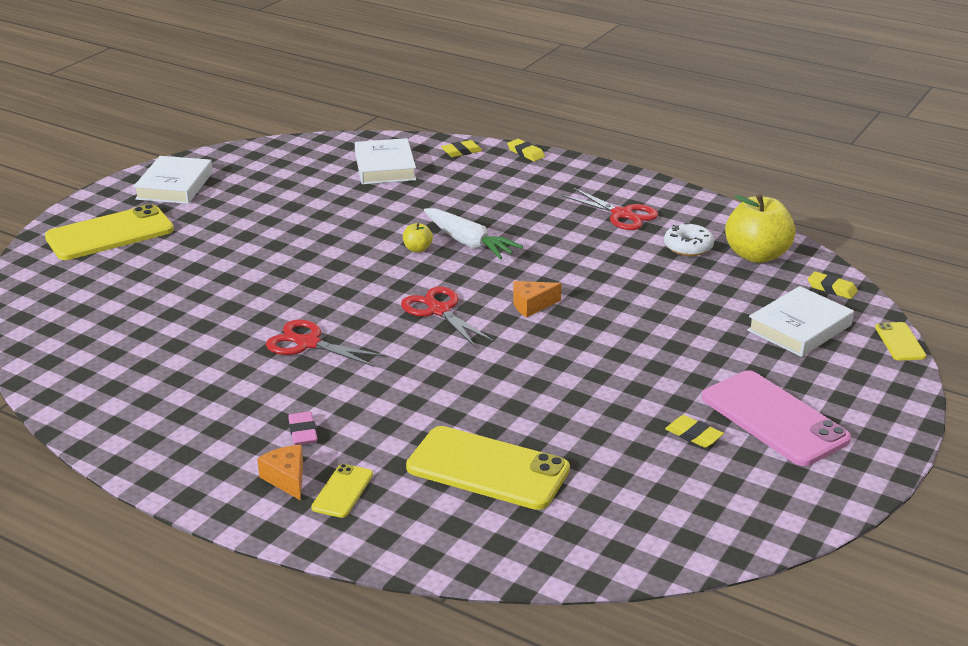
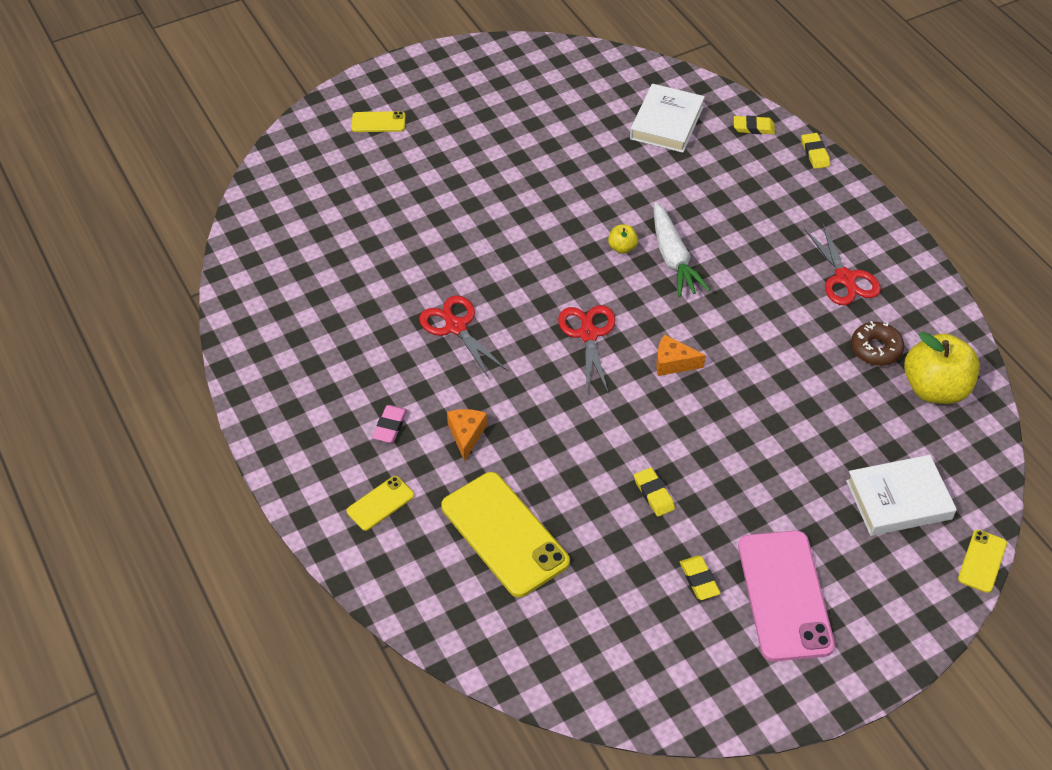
camera: 30 degrees right, 20 degrees up
yellow phone [45,204,174,260] -> yellow phone [352,111,405,132], size x0.48
white book [133,156,213,204] -> none
orange cheese [257,445,303,501] -> orange cheese moved to [447,409,487,461]
white donut [664,222,714,256] -> brown donut [851,321,904,366]
yellow eraser [808,271,858,299] -> yellow eraser moved to [634,467,675,517]

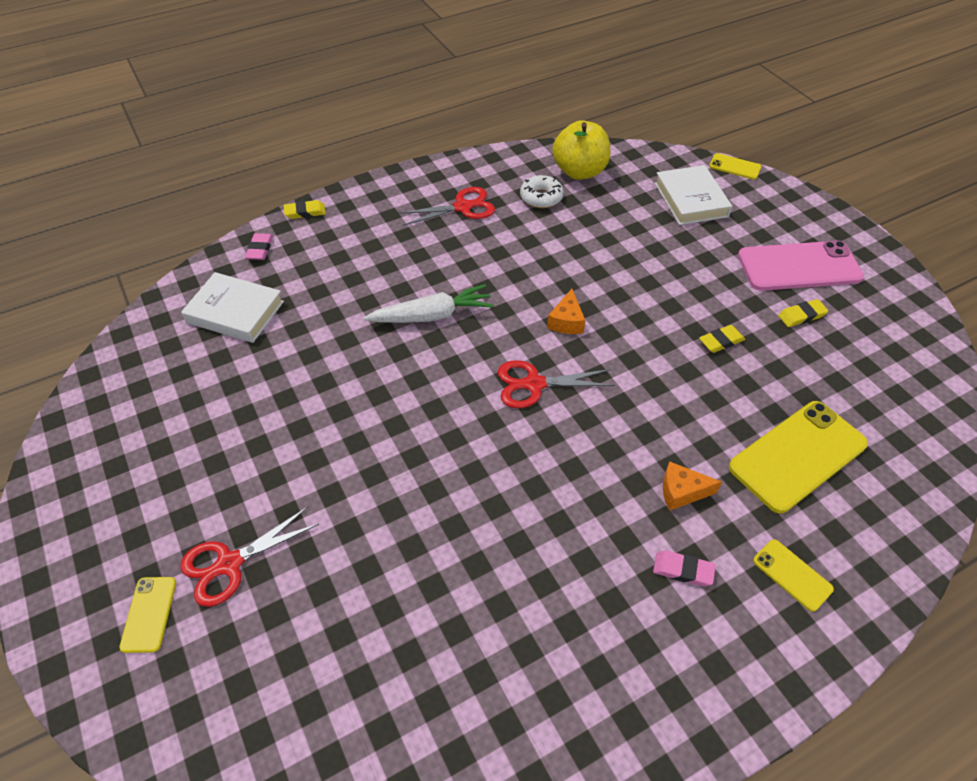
camera: 90 degrees left, 0 degrees up
red scissors [419,295,507,380] -> red scissors moved to [180,507,319,607]
yellow apple [608,225,638,254] -> none
yellow eraser [734,116,775,134] -> pink eraser [245,233,273,260]
brown donut [851,321,904,366] -> white donut [520,175,564,208]

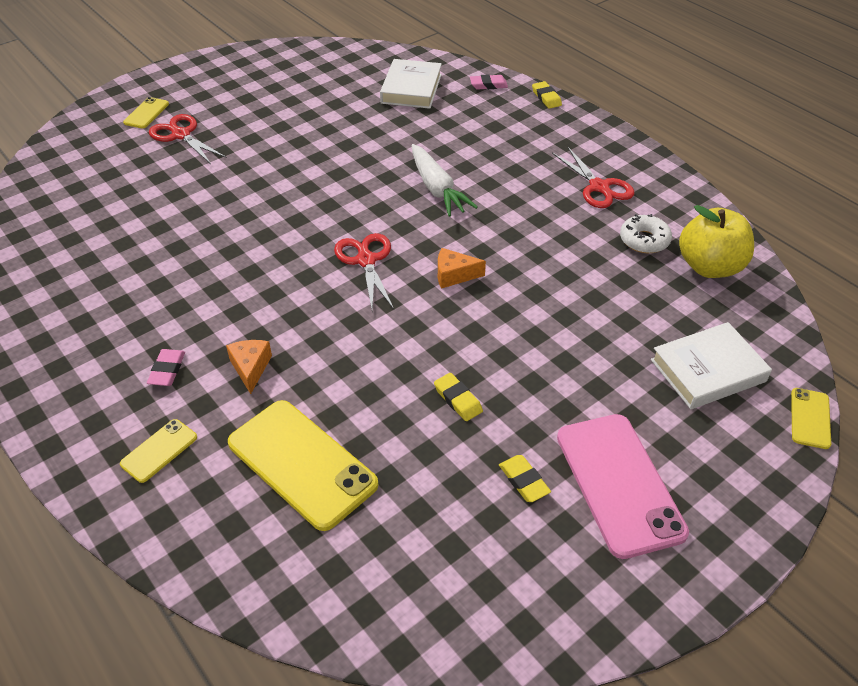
camera: 80 degrees right, 5 degrees down
yellow phone [119,577,176,653] -> yellow phone turned 60 degrees counterclockwise [123,97,169,129]

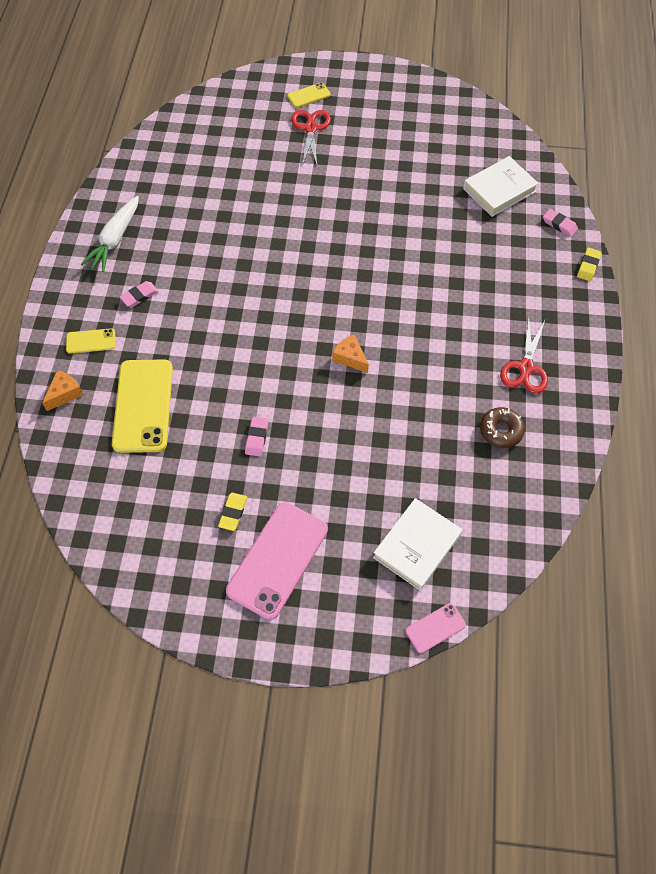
camera: 45 degrees right, 15 degrees up
orange cheese [226,340,272,394] -> orange cheese moved to [42,370,84,411]
red scissors [334,233,394,310] -> none
white carrot [412,144,478,217] -> white carrot moved to [80,196,139,272]
yellow eraser [434,373,483,421] -> pink eraser [245,417,268,456]
white donut [620,214,672,253] -> brown donut [480,407,525,448]
white book [651,322,772,409] -> white book turned 75 degrees counterclockwise [373,498,462,590]
yellow apple [679,205,754,278] -> none
yellow phone [791,388,831,449] -> pink phone [406,603,466,653]

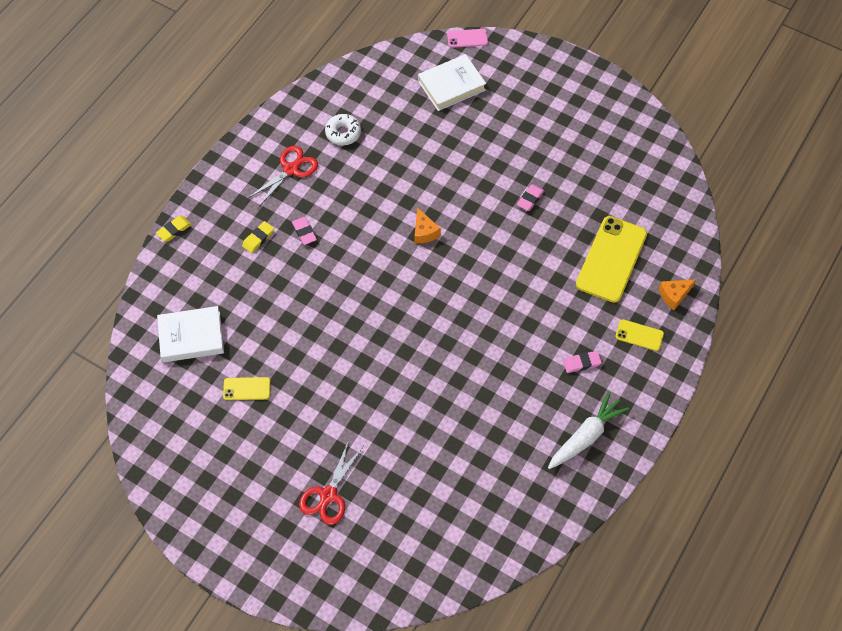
camera: 155 degrees left, 0 degrees up
yellow eraser [218,493,247,531] -> yellow eraser moved to [242,221,274,253]
pink phone [226,502,328,620] -> none
yellow phone [287,83,330,108] -> yellow phone moved to [223,377,271,400]
brown donut [480,407,525,448] -> white donut [325,114,361,145]
pink eraser [543,209,578,237] -> pink eraser moved to [292,217,317,245]

